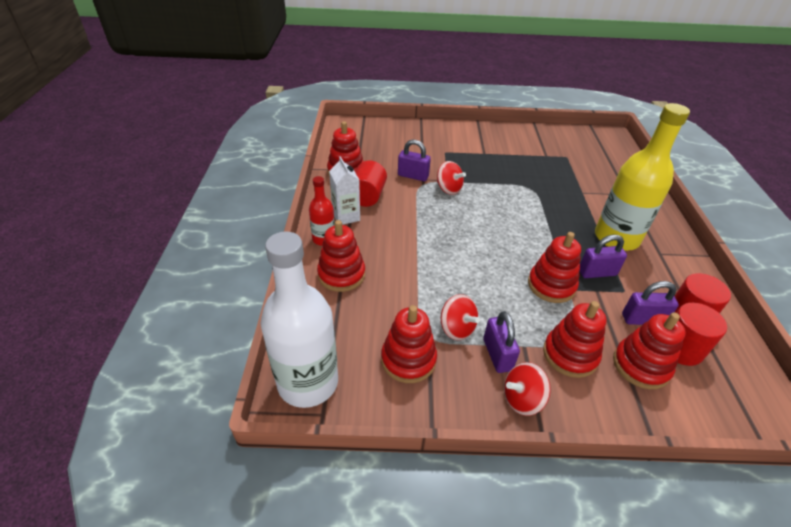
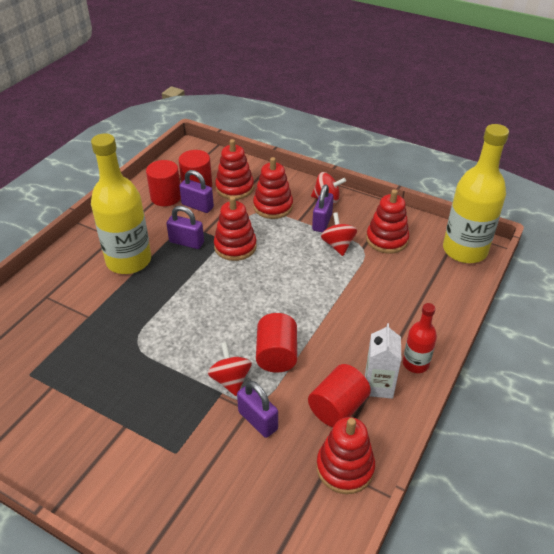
camera: 150 degrees left, 0 degrees up
white bottle [261,231,338,408] -> yellow bottle [443,124,509,263]
red stacking toy [317,220,365,292] -> none
none -> red cylinder [256,313,297,373]

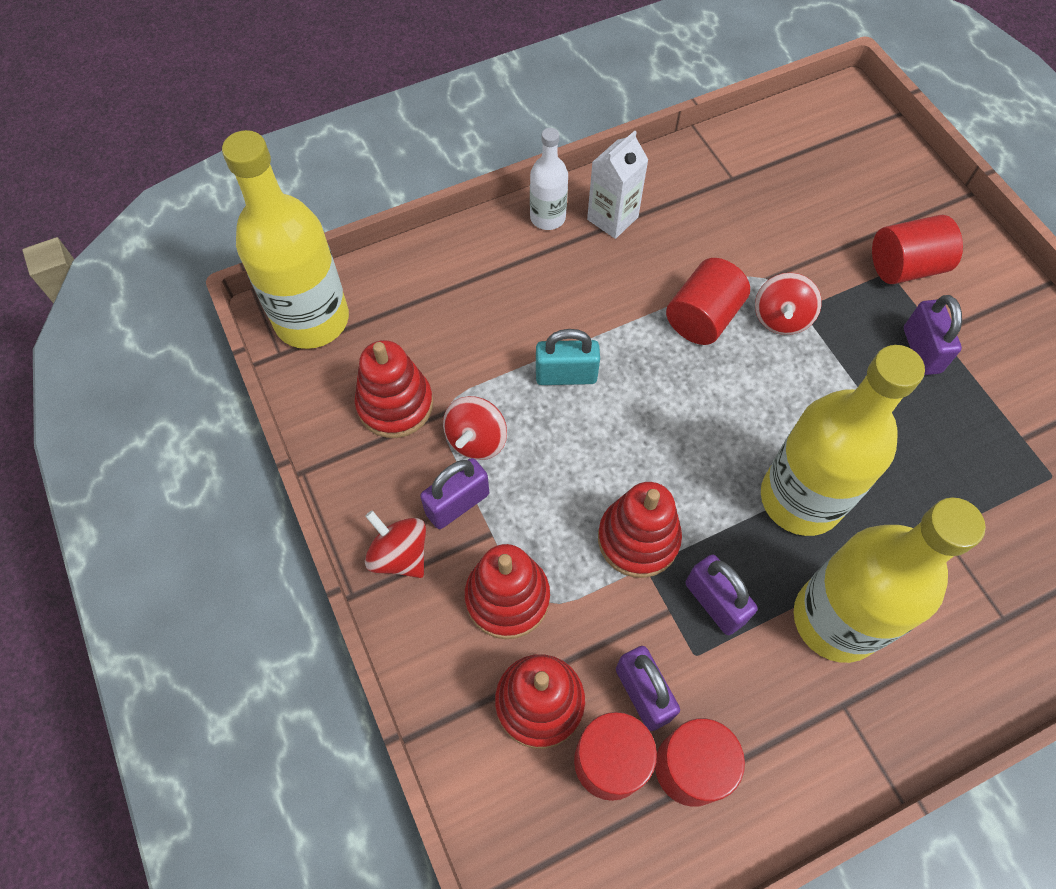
camera: 145 degrees left, 20 degrees up
purple padlock [237,381,278,438] -> purple padlock moved to [904,295,962,375]
red cylinder [308,364,371,427] -> red cylinder moved to [872,215,963,284]
red stacking toy [316,417,375,494] -> none
red bottle [403,303,437,373] -> white bottle [530,128,568,230]
none -> turquoise padlock [536,329,600,385]
none -> yellow bottle [761,345,925,536]

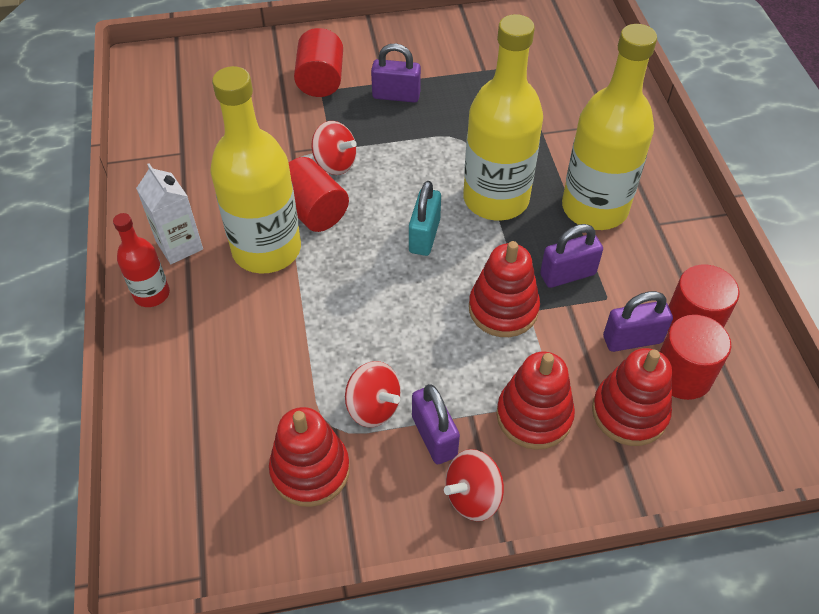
camera: 75 degrees left, 10 degrees down
yellow bottle [222,130,349,349] -> yellow bottle moved to [210,66,301,274]
white bottle [530,128,568,230] -> red bottle [113,213,170,307]
turquoise padlock [536,329,600,385] -> turquoise padlock moved to [409,181,441,256]

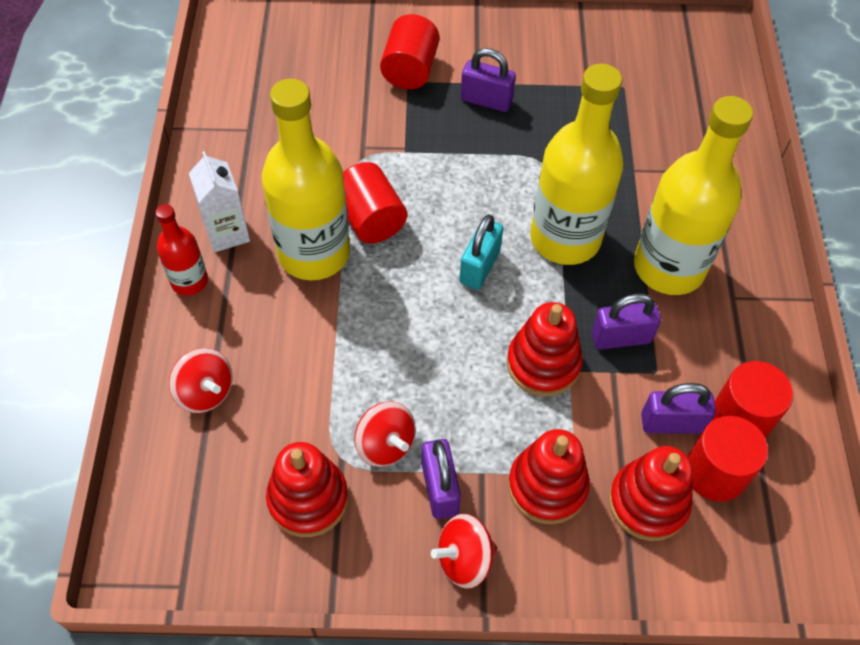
camera: 10 degrees right, 5 degrees up
red spinning top [312,121,357,175] -> red spinning top moved to [169,348,233,413]

